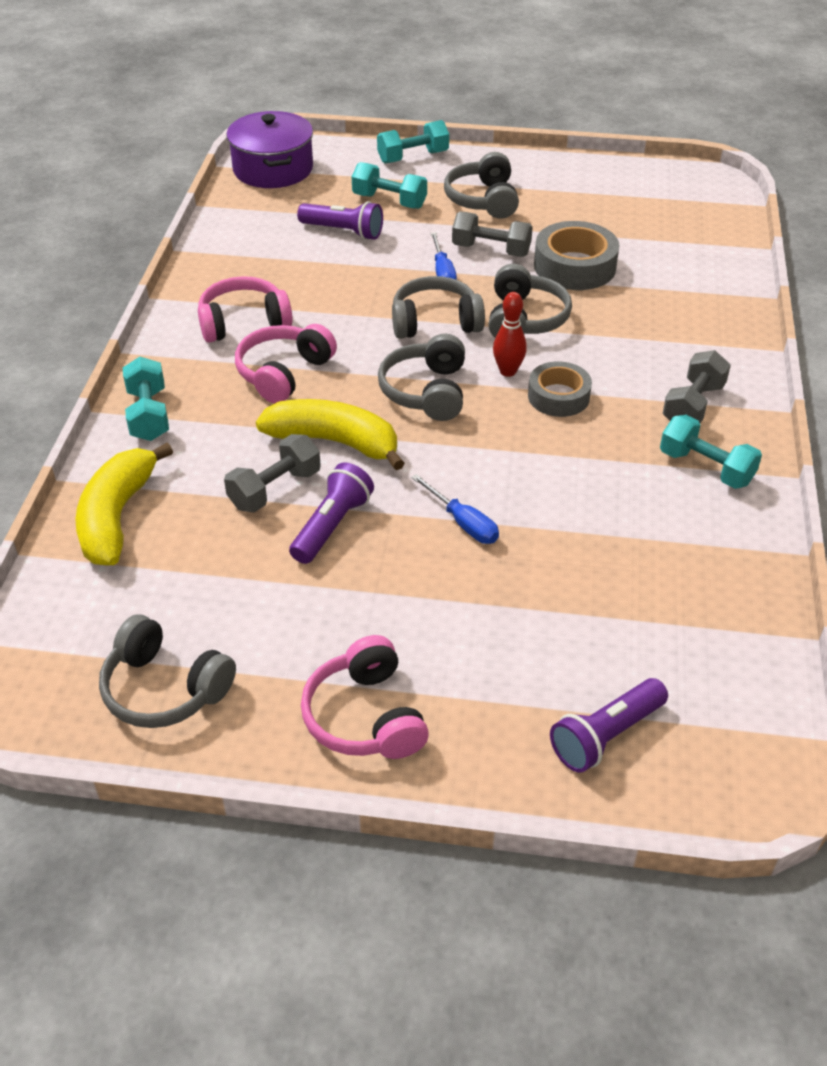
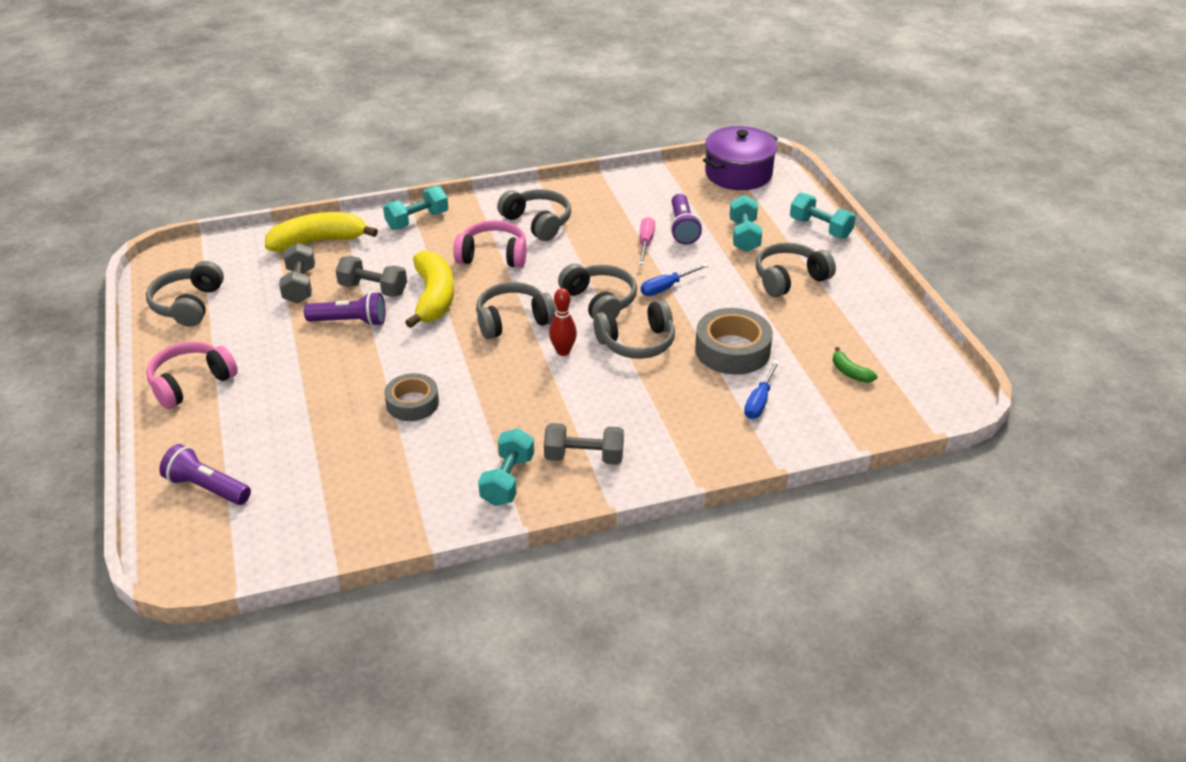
camera: 65 degrees right, 5 degrees down
pink headphones [198,276,293,343] -> grey headphones [497,189,571,241]
blue screwdriver [411,474,499,544] -> blue screwdriver moved to [744,360,780,419]
grey dumbbell [452,212,533,257] -> grey dumbbell moved to [279,243,315,304]
grey tape [528,361,592,417] -> grey tape moved to [384,373,439,421]
none -> pink screwdriver [639,217,655,264]
none -> green banana [833,347,877,383]

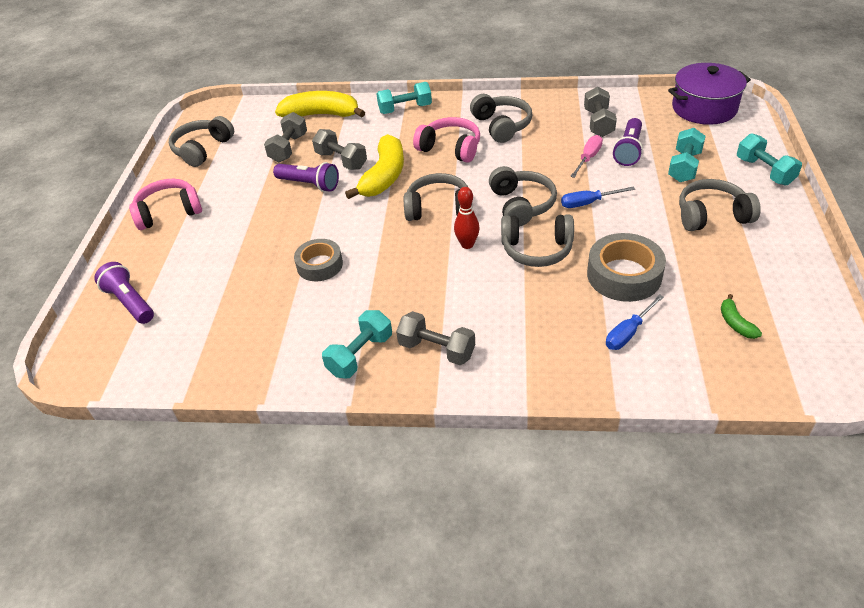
camera: 25 degrees right, 5 degrees up
none -> grey dumbbell [584,87,617,137]

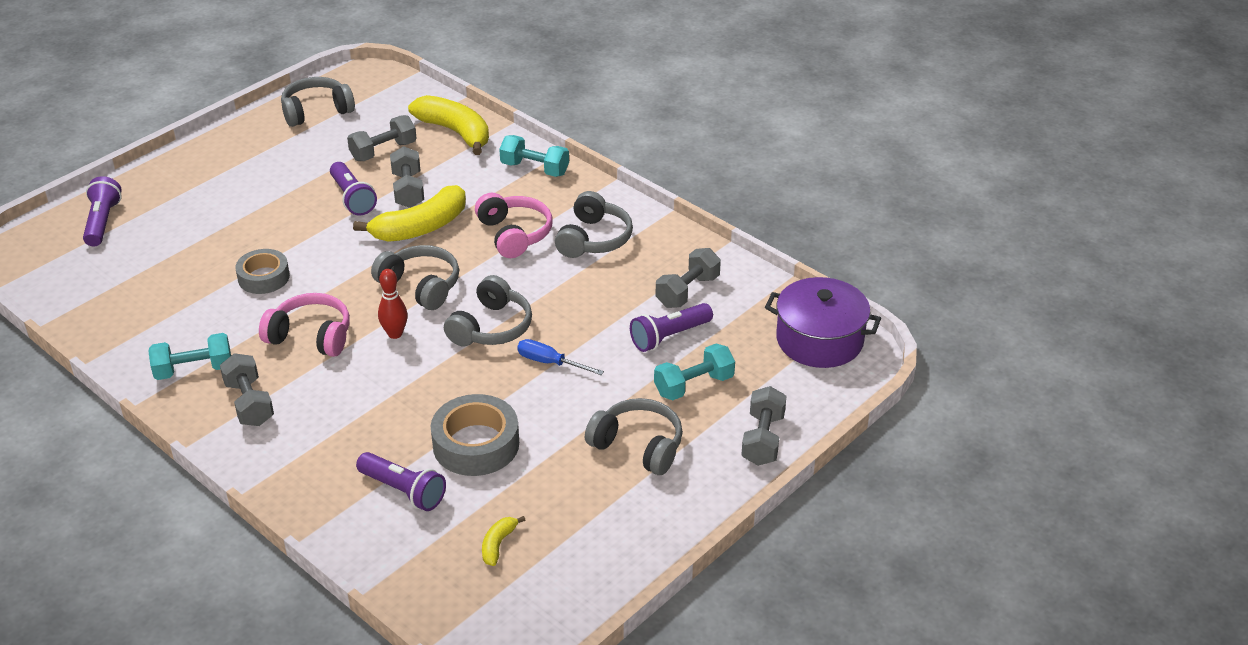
camera: 35 degrees right, 5 degrees down
pink headphones [129,179,202,230] -> pink headphones moved to [259,293,350,357]
grey headphones [501,214,574,267] -> none
pink screwdriver [570,135,603,178] -> none
blue screwdriver [606,294,664,350] -> purple flashlight [356,452,446,511]
green banana [721,294,762,339] -> yellow banana [482,516,525,566]
turquoise dumbbell [737,134,802,185] -> grey dumbbell [741,386,787,466]

